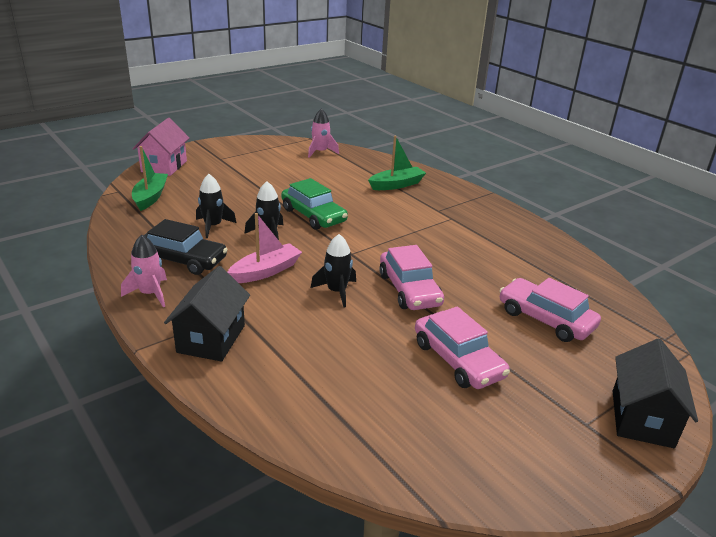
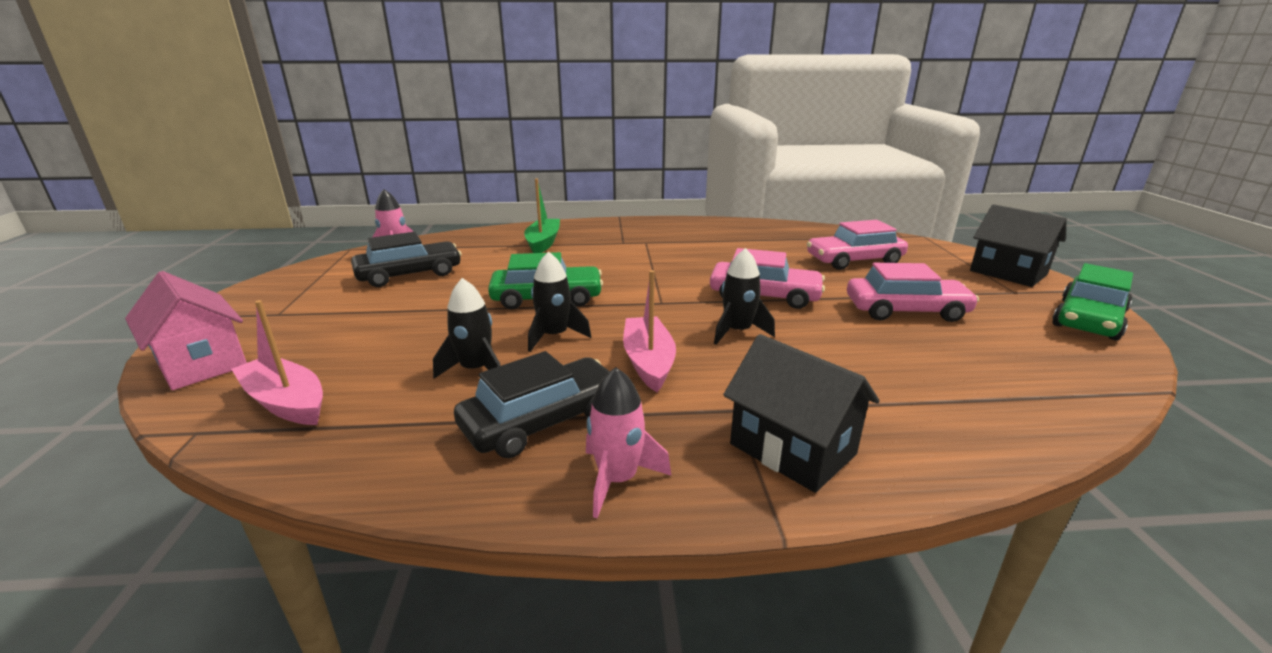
camera: 55 degrees left, 5 degrees down
green boat [132,146,168,211] -> pink boat [231,300,323,425]
none -> black car [351,232,462,287]
none -> green car [1052,263,1133,340]

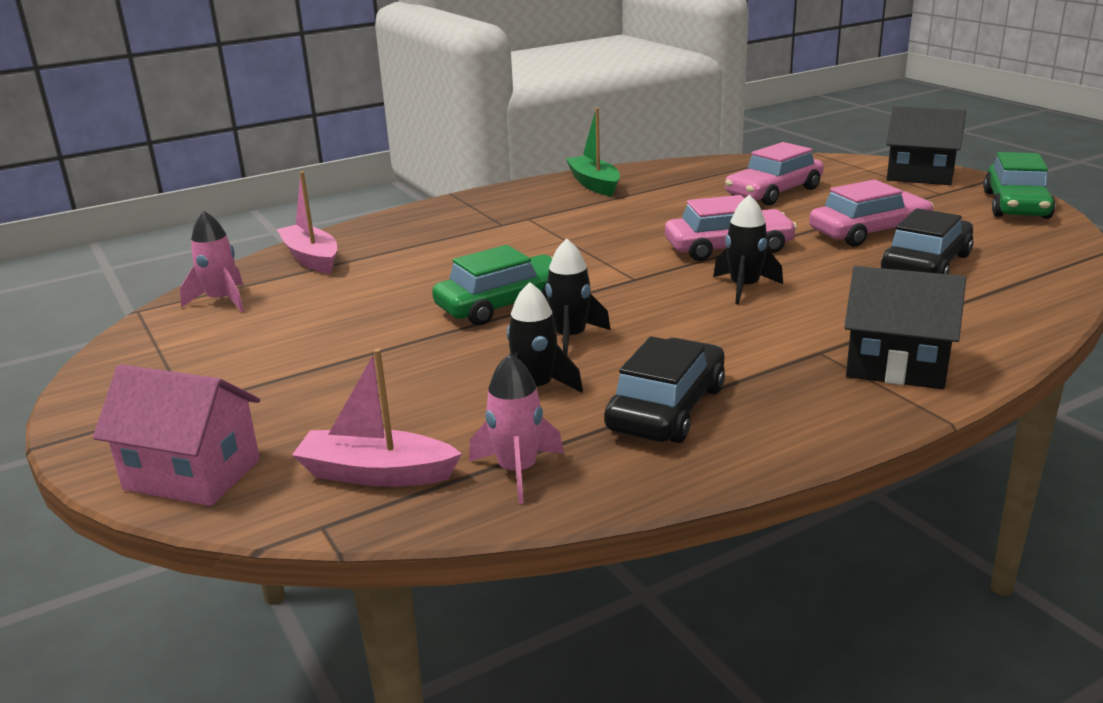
camera: 25 degrees left, 0 degrees up
black car [351,232,462,287] -> black car moved to [881,208,973,274]
green boat [524,179,560,253] -> green boat moved to [566,108,620,196]
pink rocket [586,367,671,518] -> pink rocket moved to [469,353,564,504]
pink boat [623,270,676,392] -> pink boat moved to [277,171,337,274]

